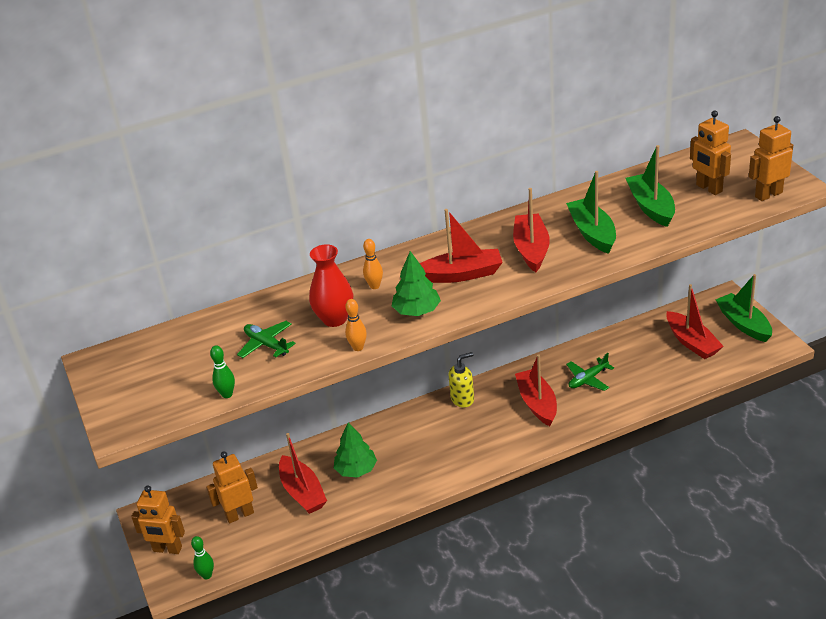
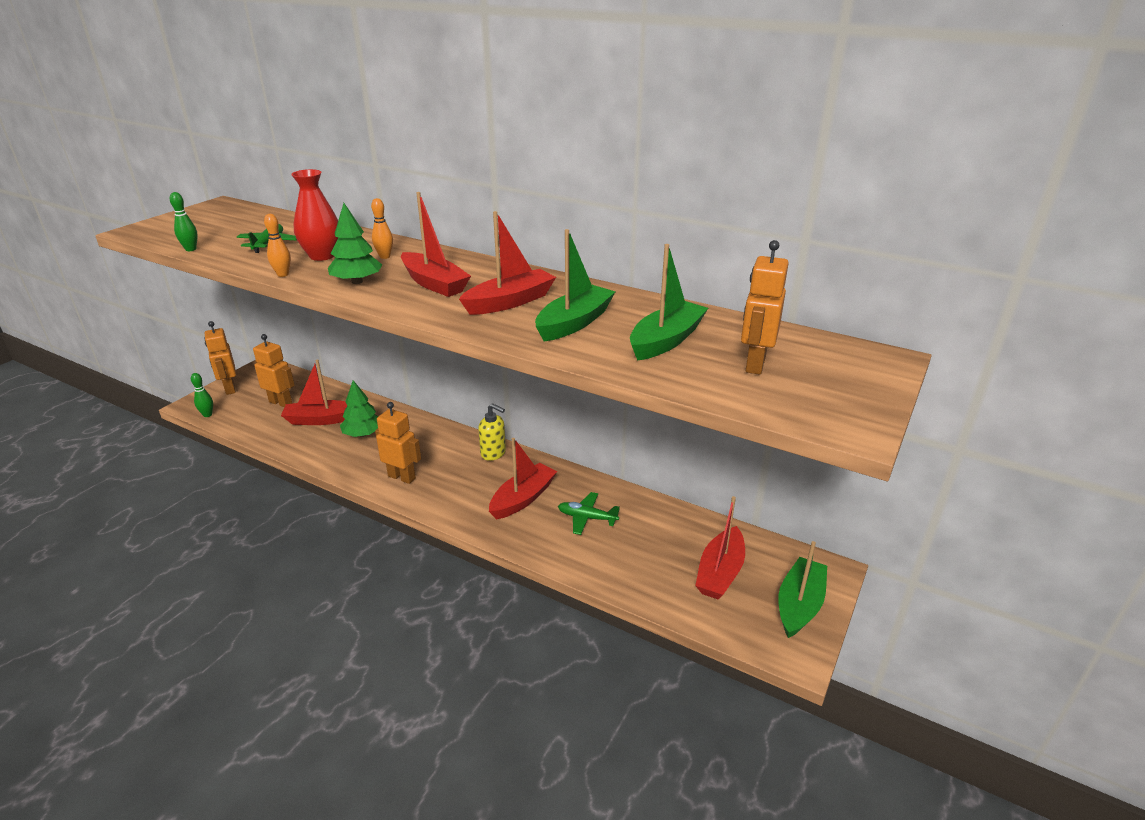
camera: 50 degrees right, 5 degrees down
red boat [279,433,327,514] -> red boat turned 60 degrees clockwise [281,359,348,425]
orange robot [749,116,793,201] -> orange robot moved to [375,402,421,484]

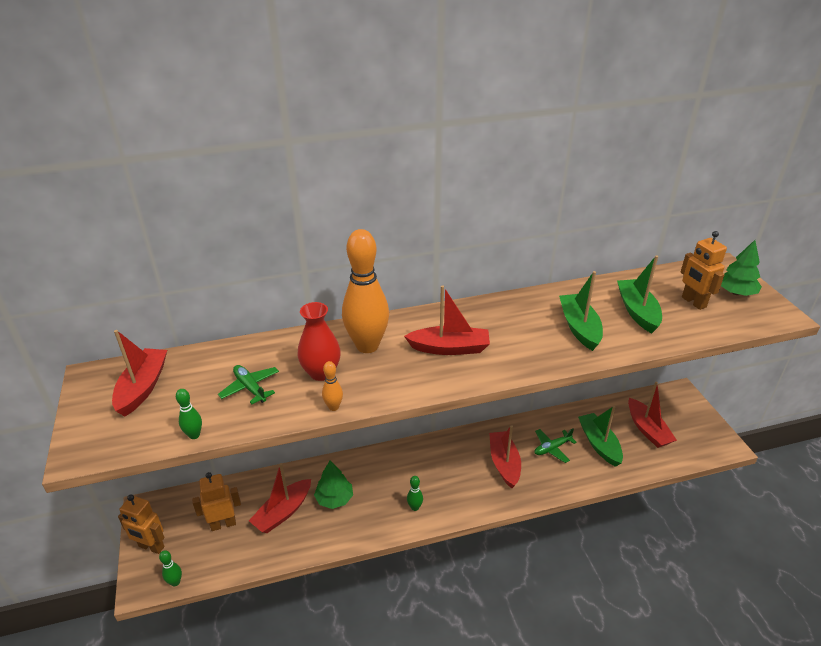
camera: 45 degrees left, 5 degrees up
green tree [328,203,382,284] -> green tree moved to [721,240,762,296]
orange bowling pin [371,198,393,259] -> orange bowling pin [342,229,389,353], size x2.46
orange robot [375,402,421,484] -> green bowling pin [407,476,423,511]
red boat [459,211,556,315] -> red boat moved to [112,330,167,417]
yellow soap dispenser [478,403,506,461] -> none
green boat [778,541,827,638] -> green boat moved to [578,406,623,467]

